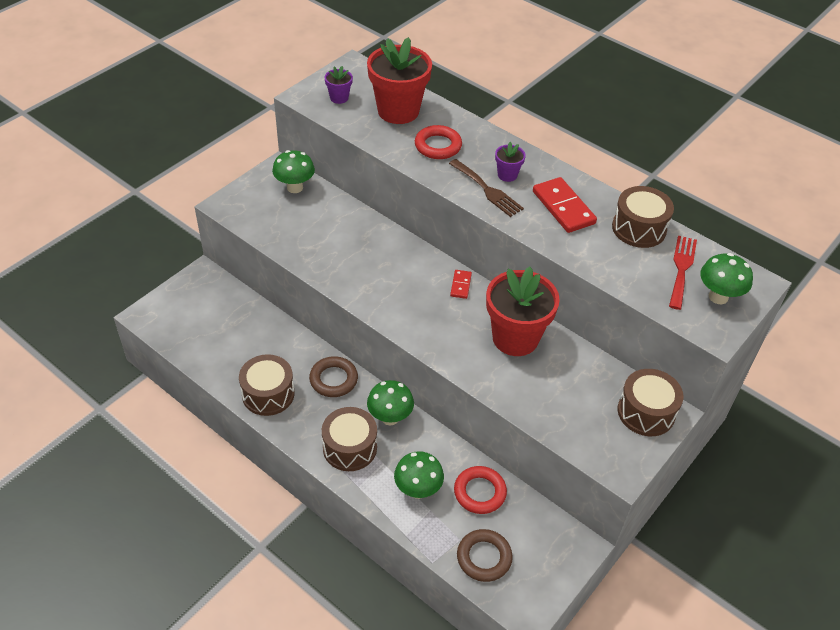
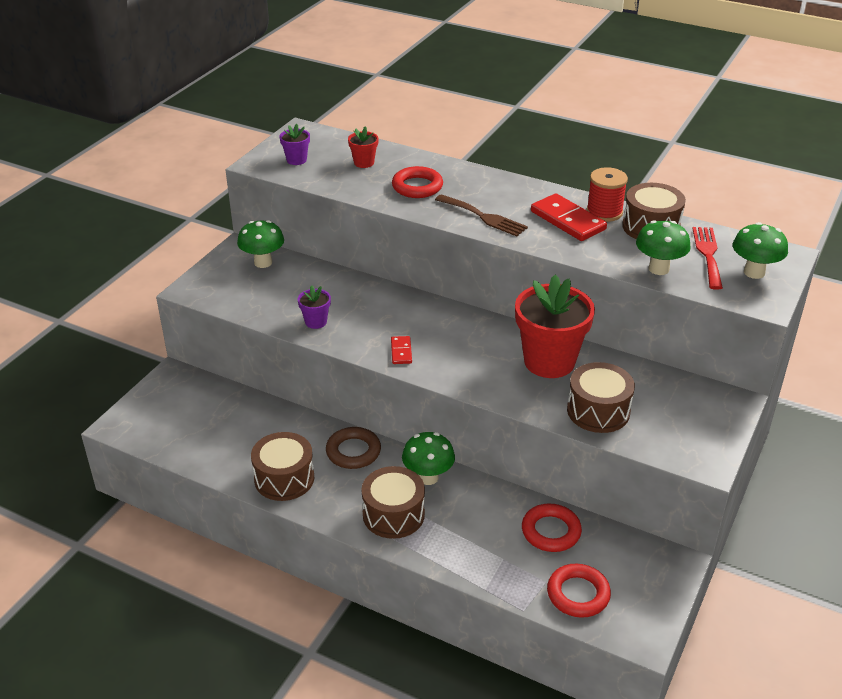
camera: 10 degrees left, 10 degrees down
red flower pot [367,37,432,124] -> red flower pot [348,126,379,168], size x0.45
green mushroom [394,451,444,499] -> green mushroom moved to [636,220,691,275]
red domino [450,270,472,299] -> red domino moved to [391,336,412,364]
brown ring [457,529,513,582] -> red ring [547,564,611,618]
purple flower pot [495,142,526,182] -> purple flower pot moved to [298,285,331,329]
brown drum [618,369,683,436] -> brown drum moved to [567,362,635,433]
none -> red spool [586,167,628,222]

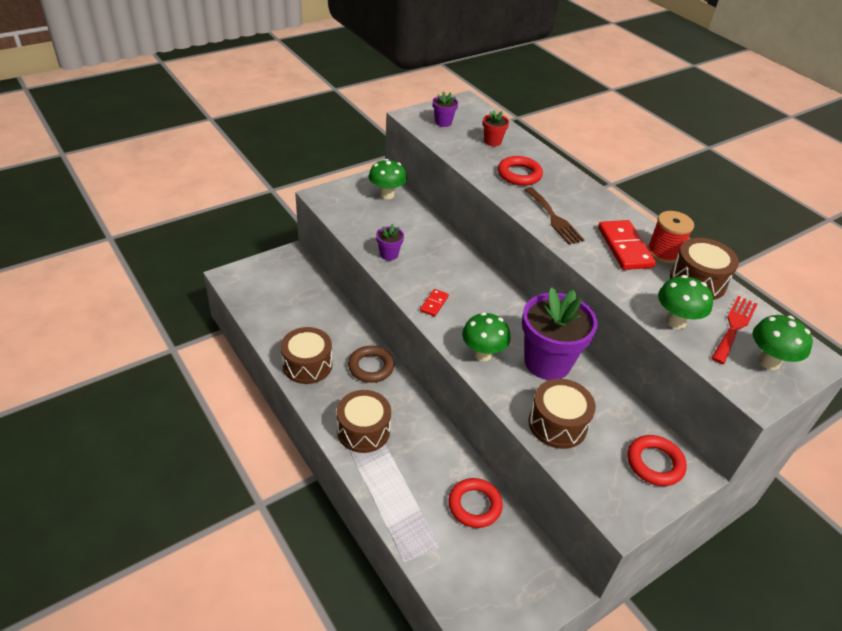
camera: 25 degrees right, 5 degrees up
green mushroom [402,432,455,485] -> green mushroom moved to [462,312,511,361]
red flower pot [515,275,595,378] -> purple flower pot [522,287,598,380]
red ring [547,564,611,618] -> red ring moved to [628,435,687,486]

